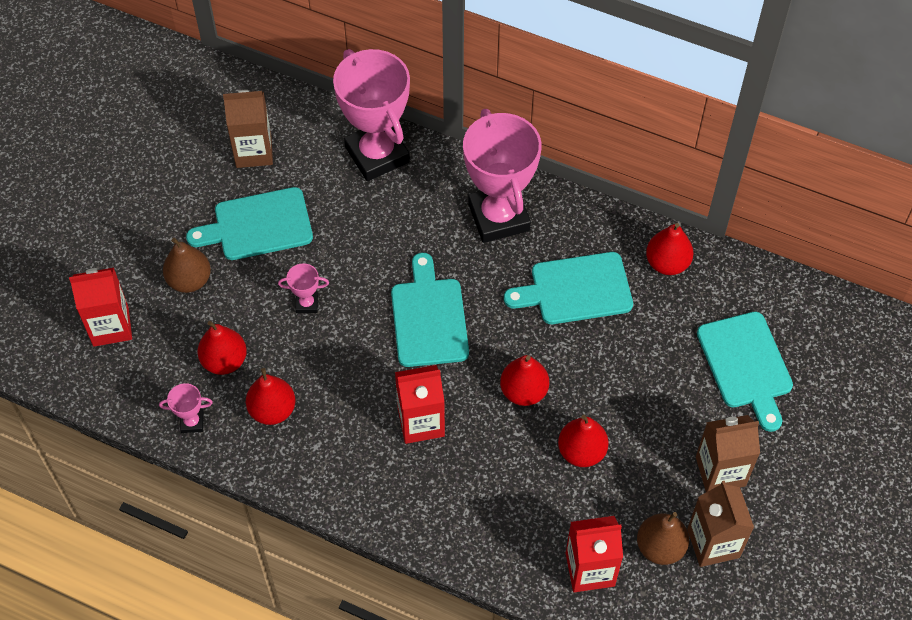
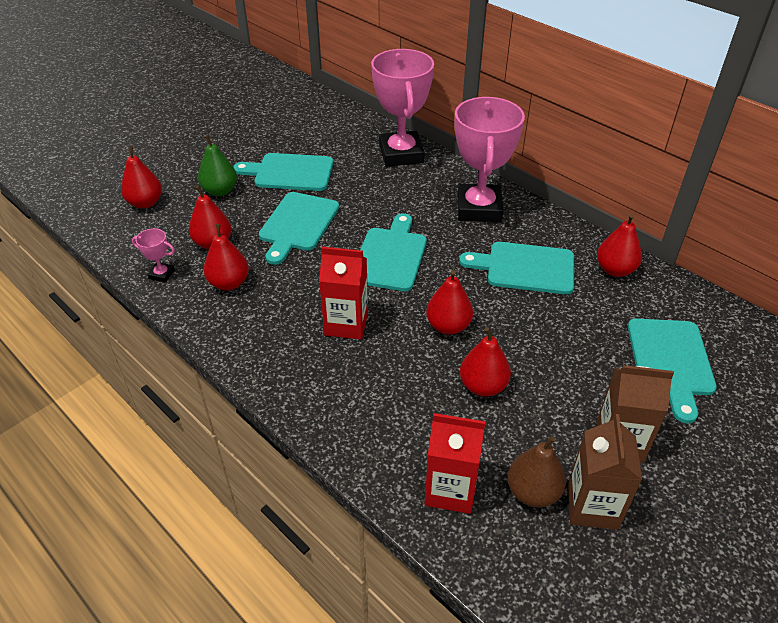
camera: 20 degrees right, 15 degrees down
red carton [69,268,132,347] -> red pear [121,146,162,209]
brown pear [163,238,211,293] -> green pear [198,135,237,196]
brown carton [223,90,273,168] -> none
pink trophy [278,263,329,313] -> turquoise cutting board [259,192,339,265]

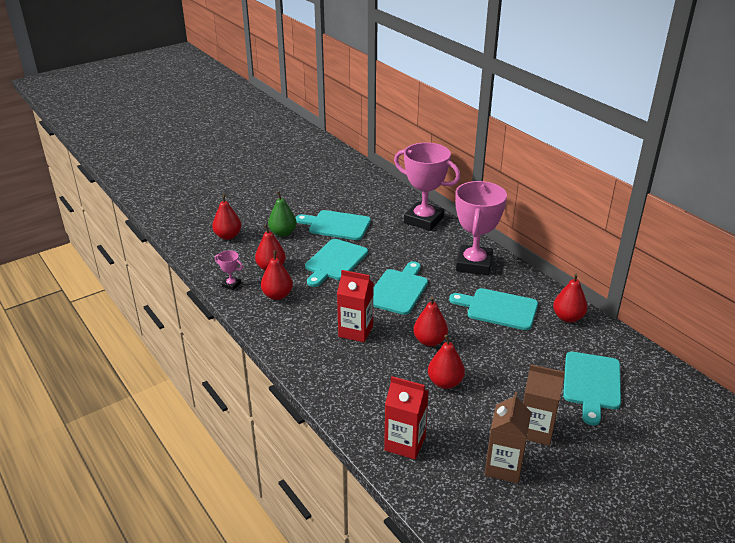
camera: 10 degrees right, 10 degrees down
pink trophy [371,49,434,167] -> pink trophy turned 60 degrees counterclockwise [394,143,460,231]
brown pear [507,436,566,508] -> none

